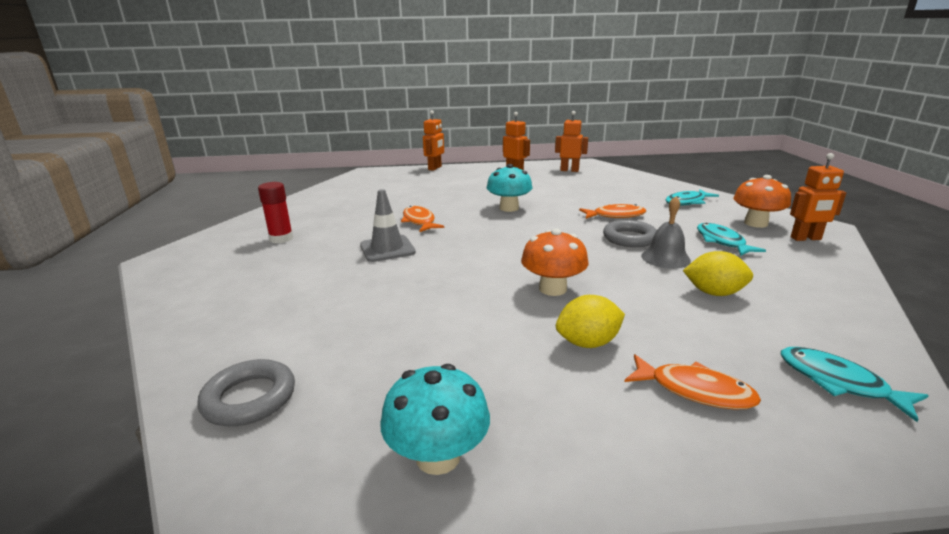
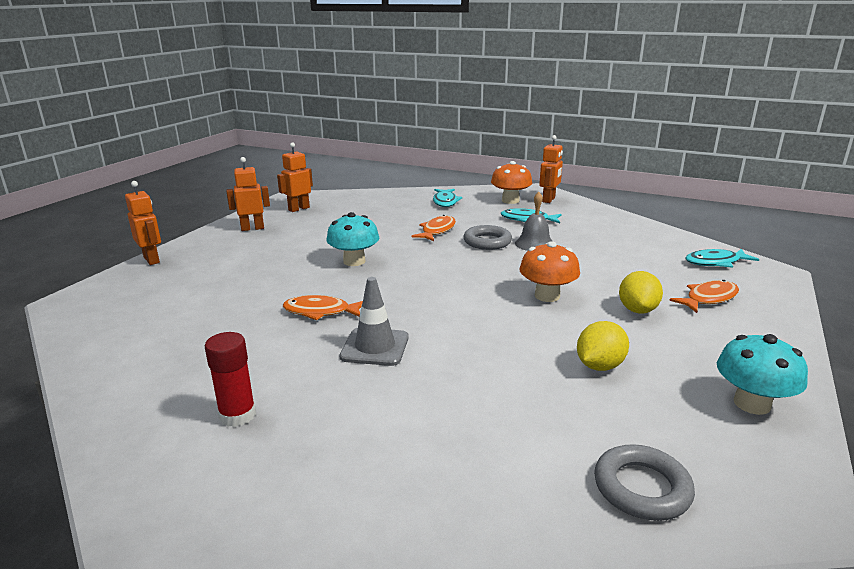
camera: 60 degrees left, 0 degrees up
yellow lemon [683,251,753,296] -> yellow lemon moved to [577,321,629,371]

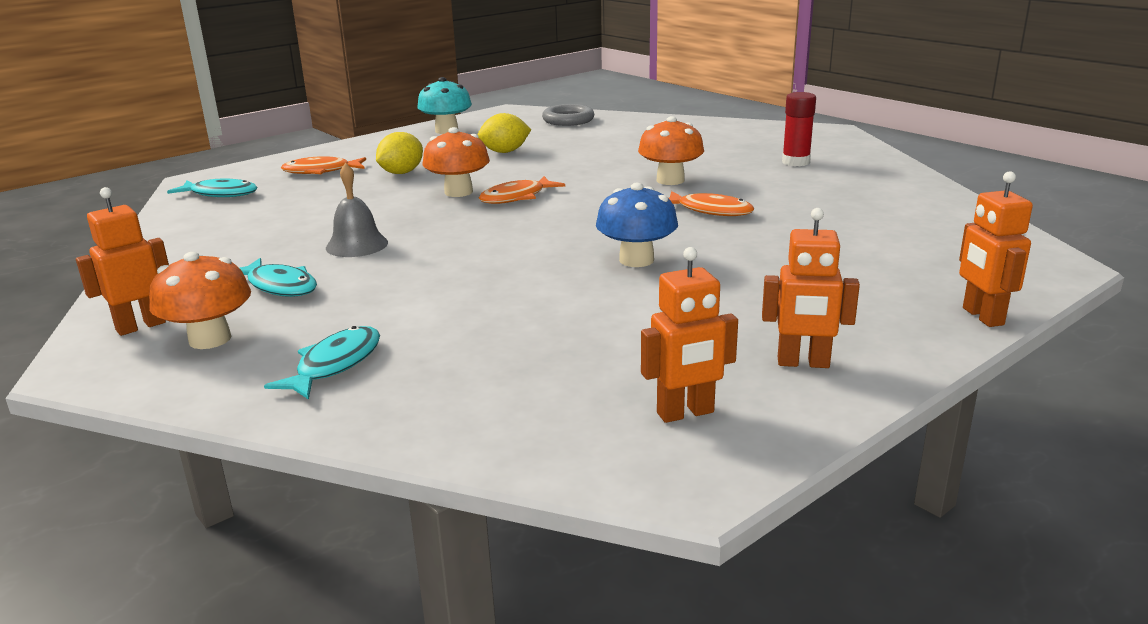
camera: 155 degrees left, 0 degrees up
turquoise mushroom [327,212,379,266] -> blue mushroom [596,183,678,267]
grey traffic cone [340,277,409,366] -> orange mushroom [638,116,704,185]
orange fish [412,215,456,241] -> orange fish moved to [479,176,565,204]
grey ring [464,225,512,250] -> none

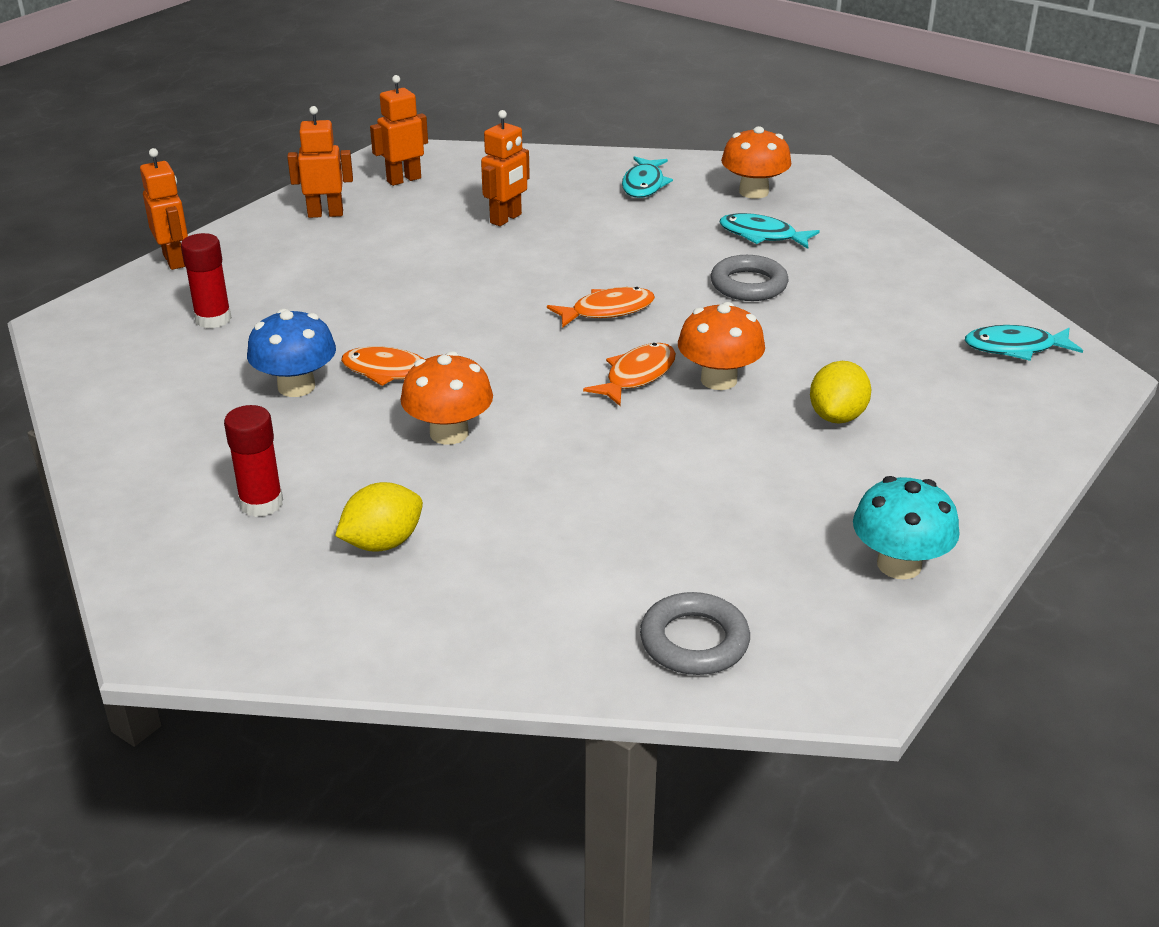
camera: 165 degrees right, 10 degrees up
orange robot [76,187,169,336] -> orange robot moved to [481,110,530,226]
orange fish [281,156,366,174] -> orange fish moved to [547,287,655,328]
grey bell [326,163,388,257] -> grey ring [711,255,788,301]
yellow lemon [478,113,531,153] -> yellow lemon moved to [335,482,423,552]
blue mushroom [596,183,678,267] -> blue mushroom moved to [247,309,336,397]
none -> red glue stick [181,233,232,328]

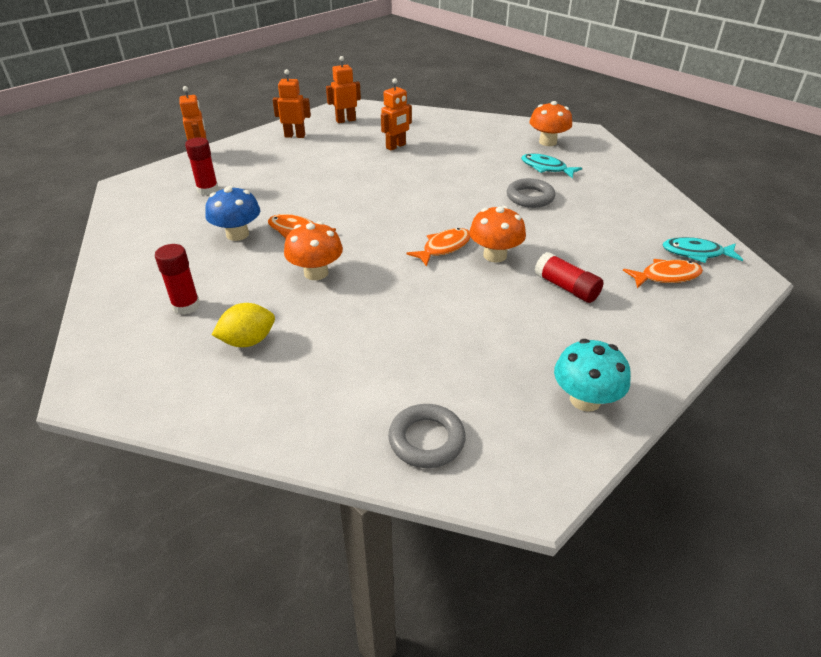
camera: 10 degrees right, 5 degrees up
orange fish [547,287,655,328] -> orange fish moved to [623,259,703,288]
turquoise fish [622,156,673,198] -> none
yellow lemon [810,361,871,424] -> red glue stick [535,252,604,303]

